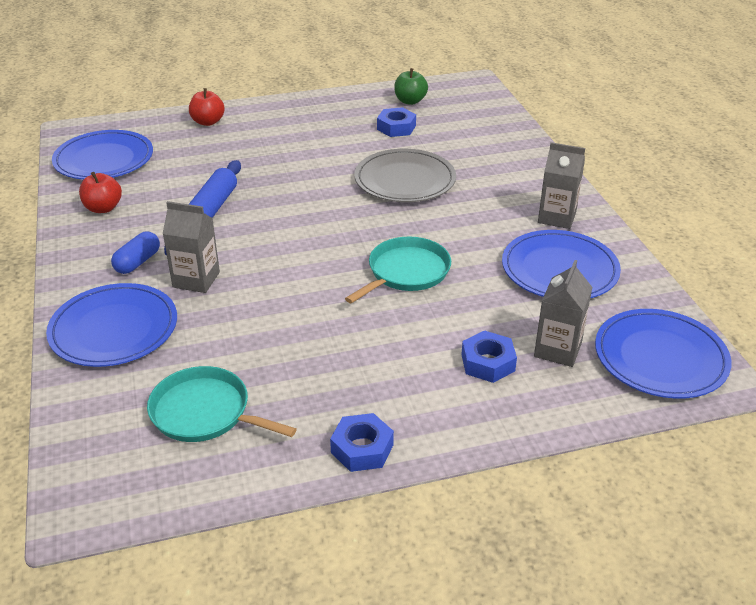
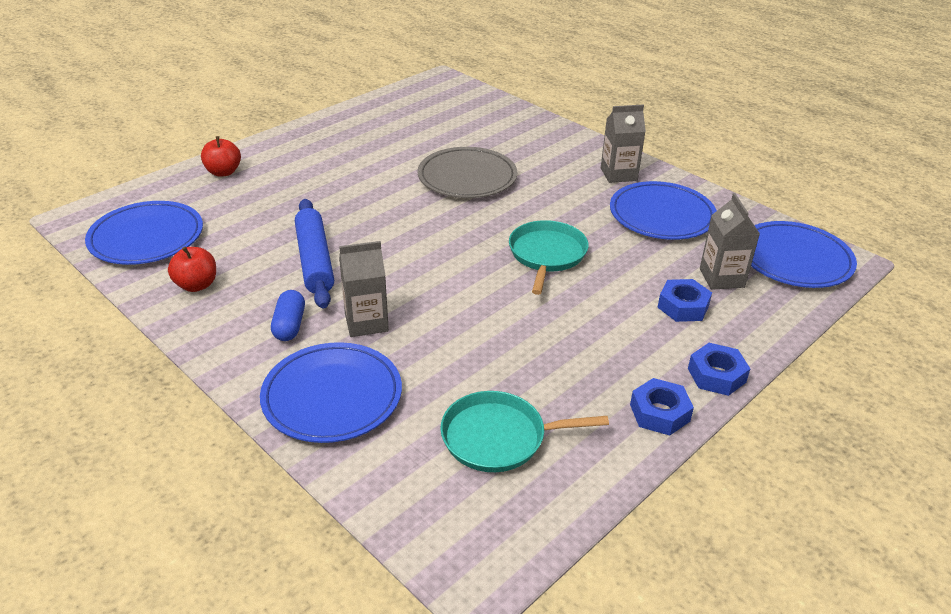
camera: 30 degrees left, 0 degrees up
blue nut [377,107,416,137] -> blue nut moved to [688,343,750,396]
green apple [394,68,428,105] -> none

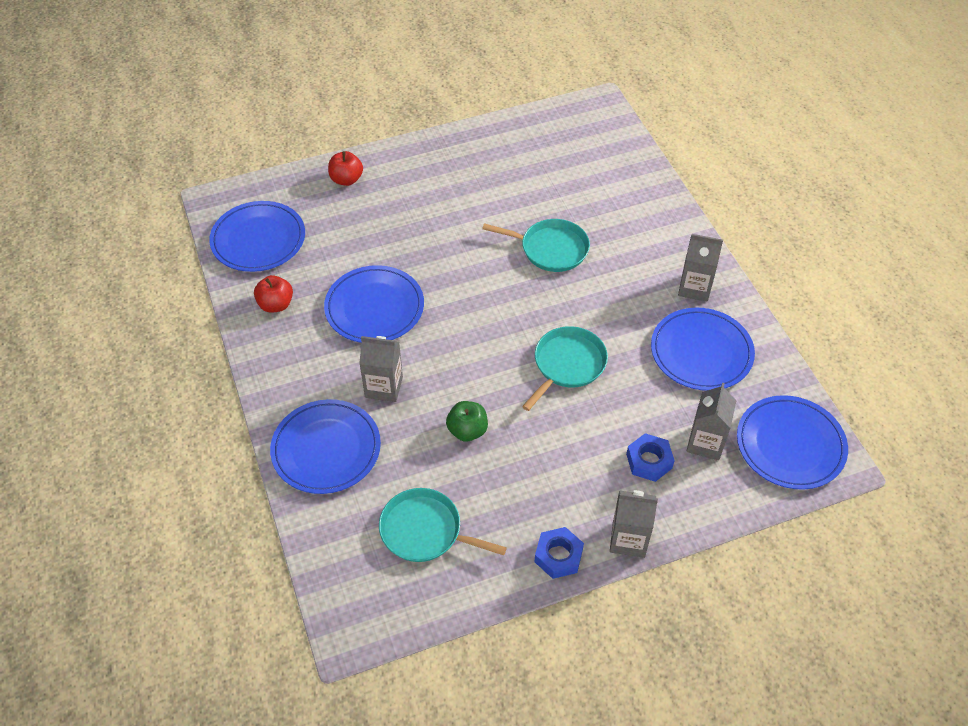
camera: 25 degrees right, 15 degrees up
blue capsule [271,290,305,341] -> none
blue rolling pin [295,199,334,309] -> blue plate [324,265,424,343]
grey plate [418,147,517,198] -> turquoise pan [482,219,590,272]
blue nut [688,343,750,396] -> grey carton [610,490,658,558]
none -> green apple [446,401,488,442]

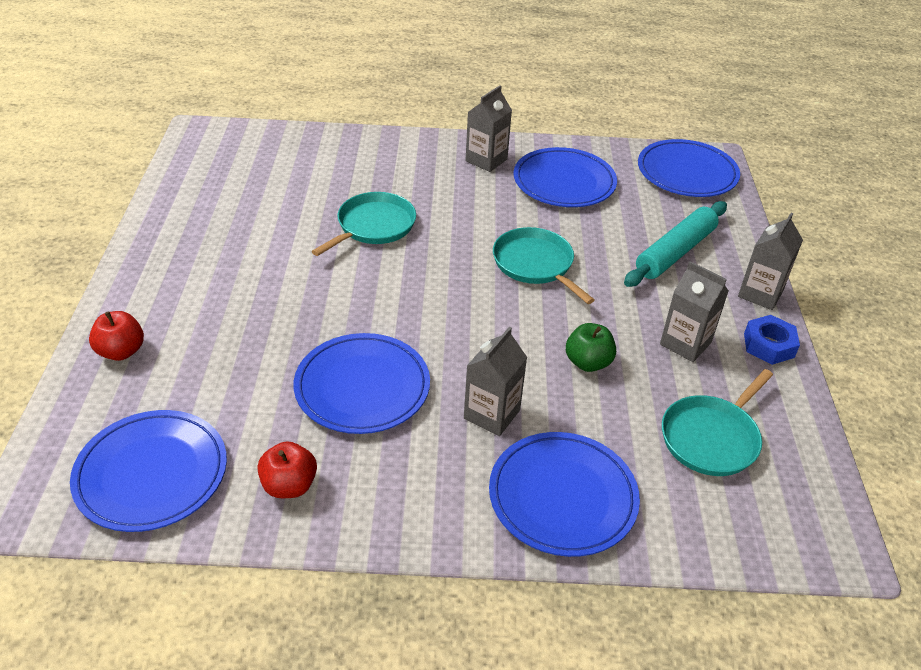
camera: 70 degrees left, 10 degrees down
blue nut [626,433,675,482] -> turquoise rolling pin [624,201,727,287]
grey carton [687,383,736,460] -> grey carton moved to [660,261,729,362]

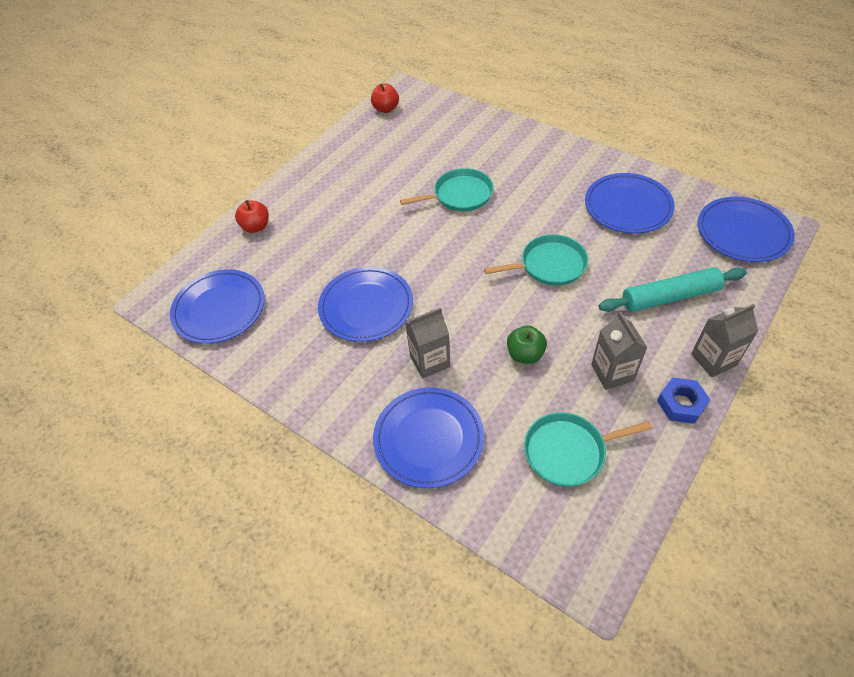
camera: 40 degrees right, 10 degrees up
red apple [258,441,317,498] -> red apple moved to [371,83,399,113]
grey carton [465,85,512,172] -> none
turquoise pan [493,227,594,304] -> turquoise pan turned 75 degrees clockwise [484,234,588,286]

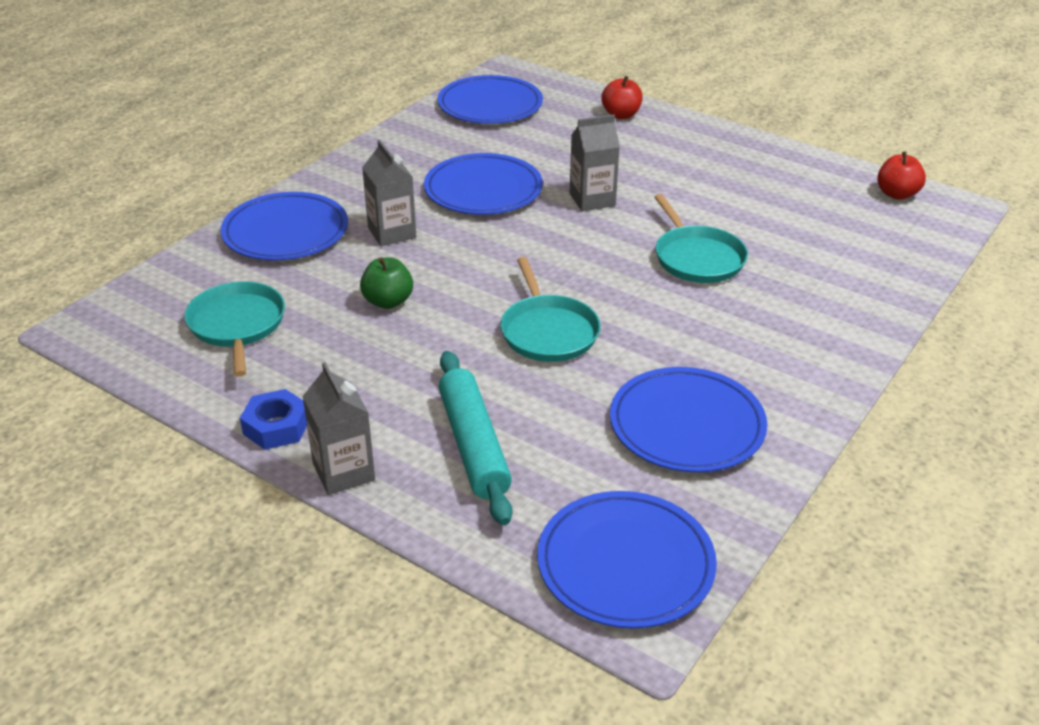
camera: 85 degrees right, 15 degrees down
grey carton [591,312,647,389] -> grey carton moved to [570,114,620,211]

